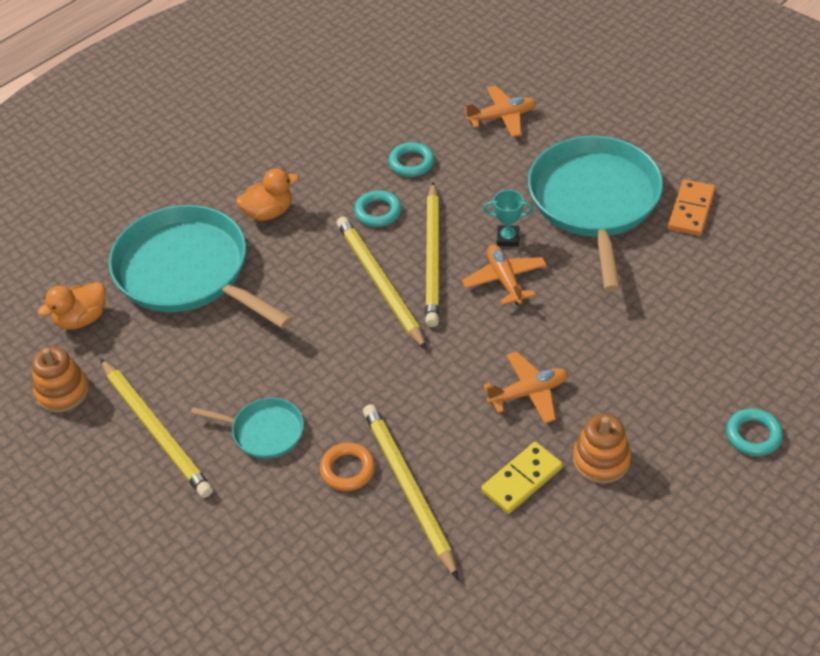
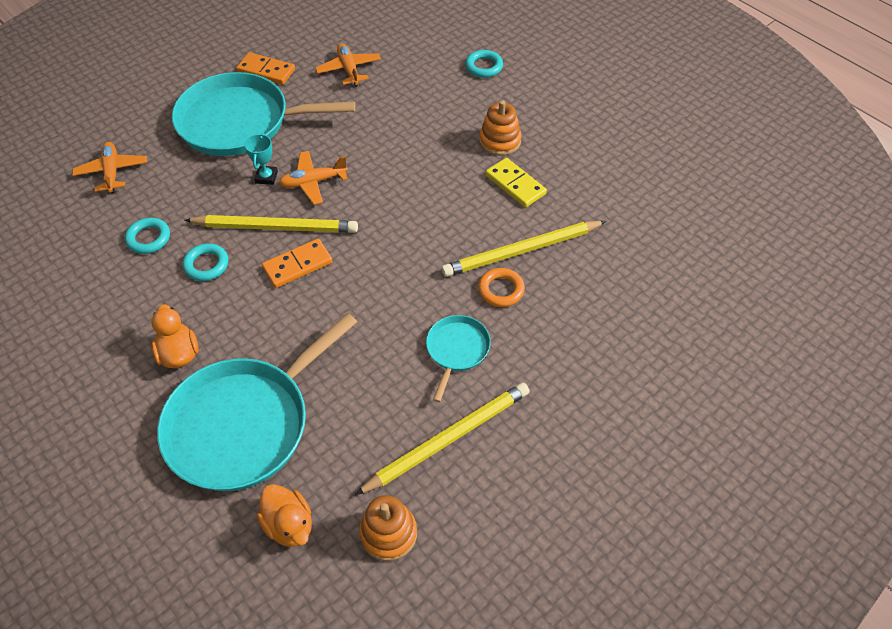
camera: 90 degrees left, 5 degrees up
yellow pencil [337,216,427,350] -> orange domino [262,239,333,288]
orange plane [483,351,568,423] -> orange plane moved to [315,43,381,87]

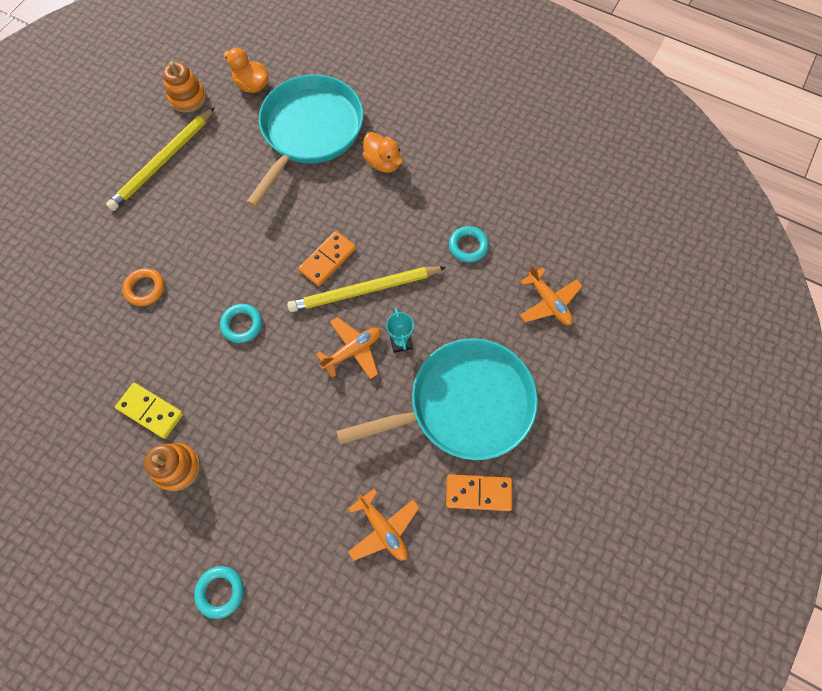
camera: 160 degrees right, 15 degrees up
turquoise ring [182,243,229,281] -> turquoise ring moved to [220,304,262,343]
turquoise pan [426,315,491,402] -> none
yellow pencil [441,221,606,277] -> none

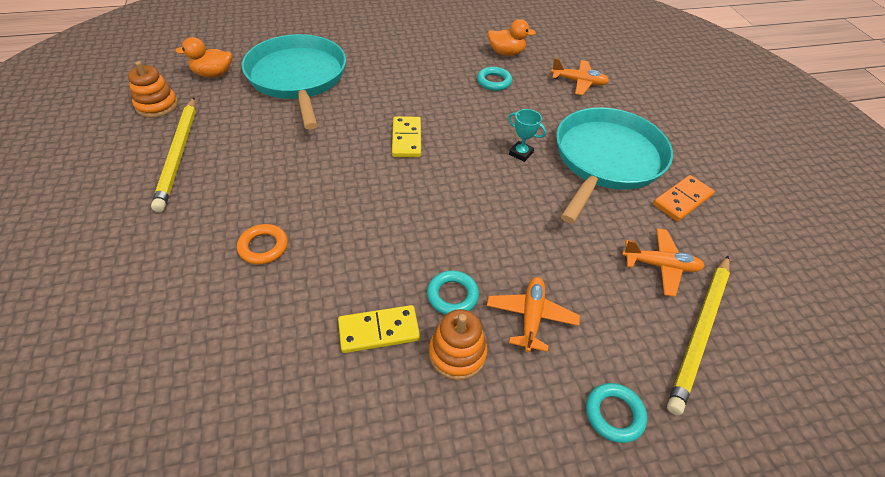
camera: 45 degrees left, 20 degrees down
turquoise ring [220,304,262,343] -> turquoise ring moved to [427,270,479,315]
yellow pencil [287,266,446,312] -> yellow pencil moved to [667,256,730,415]
orange domino [298,231,356,286] -> yellow domino [392,116,421,157]
orange plane [316,317,381,379] -> orange plane moved to [487,277,580,352]
orange duck [362,132,403,173] -> orange duck moved to [488,19,536,56]

